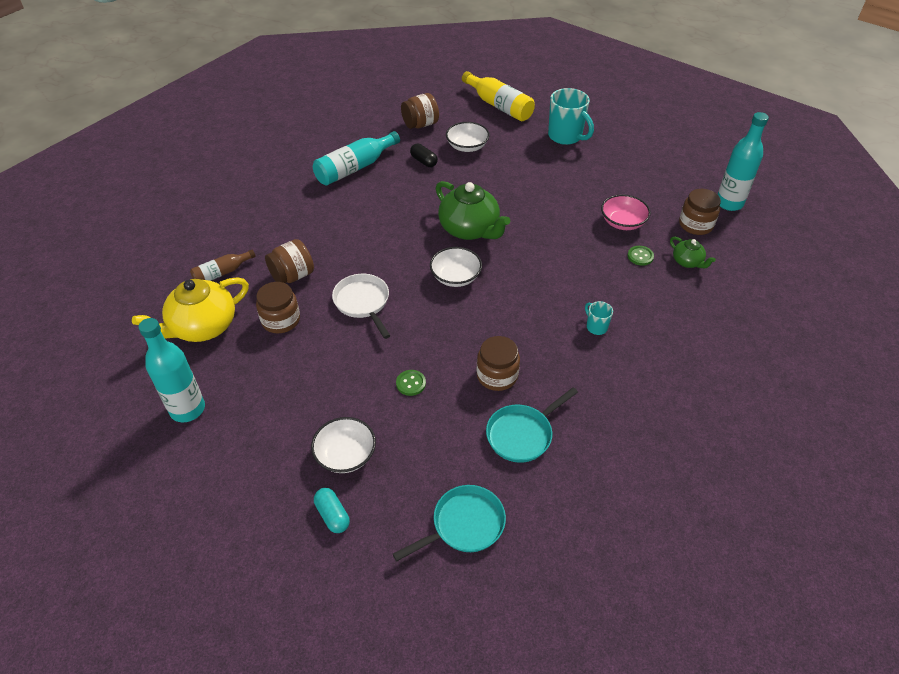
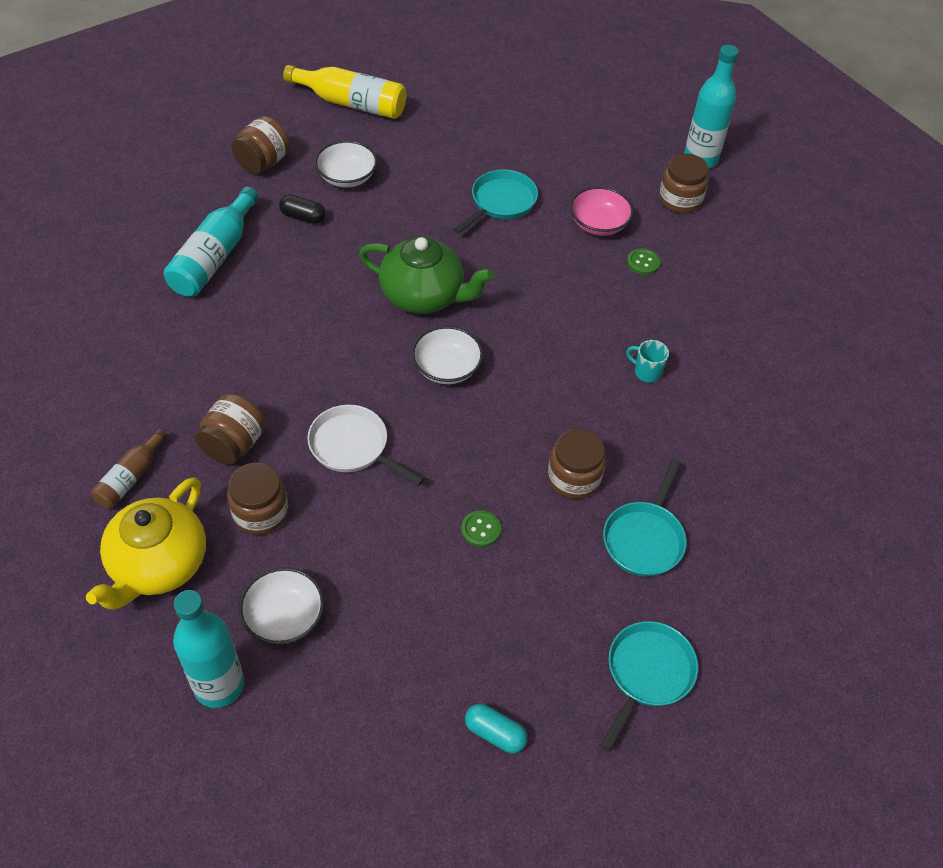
camera: 30 degrees left, 5 degrees up
white bowl [311,417,376,473] -> white bowl moved to [239,567,324,644]
turquoise mug [548,88,594,145] -> none
green teapot [670,237,716,268] -> none
none -> turquoise pan [453,169,538,234]

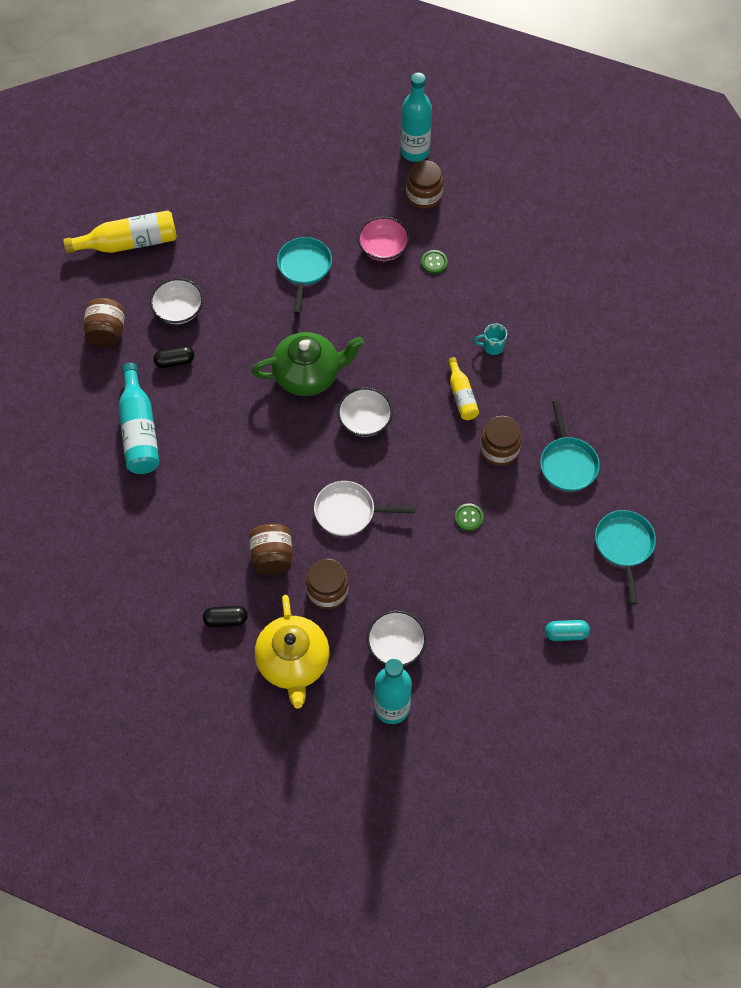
camera: 30 degrees left, 10 degrees up
brown bottle [91,429,167,508] -> black capsule [203,606,248,627]
none -> yellow bottle [448,357,479,420]

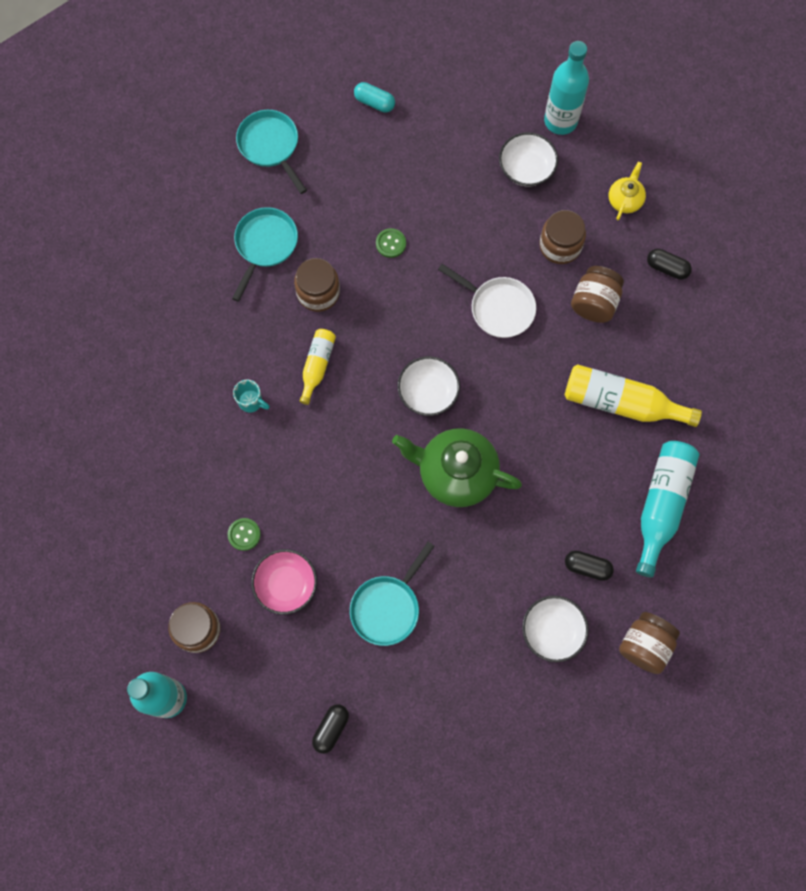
camera: 150 degrees left, 10 degrees up
yellow bottle [63,210,177,253] -> yellow bottle moved to [565,364,702,427]
yellow teapot [255,595,329,709] -> yellow teapot [609,162,646,220], size x0.50
turquoise pan [595,510,656,604] -> turquoise pan turned 120 degrees clockwise [236,110,307,194]
none -> black capsule [312,704,349,754]

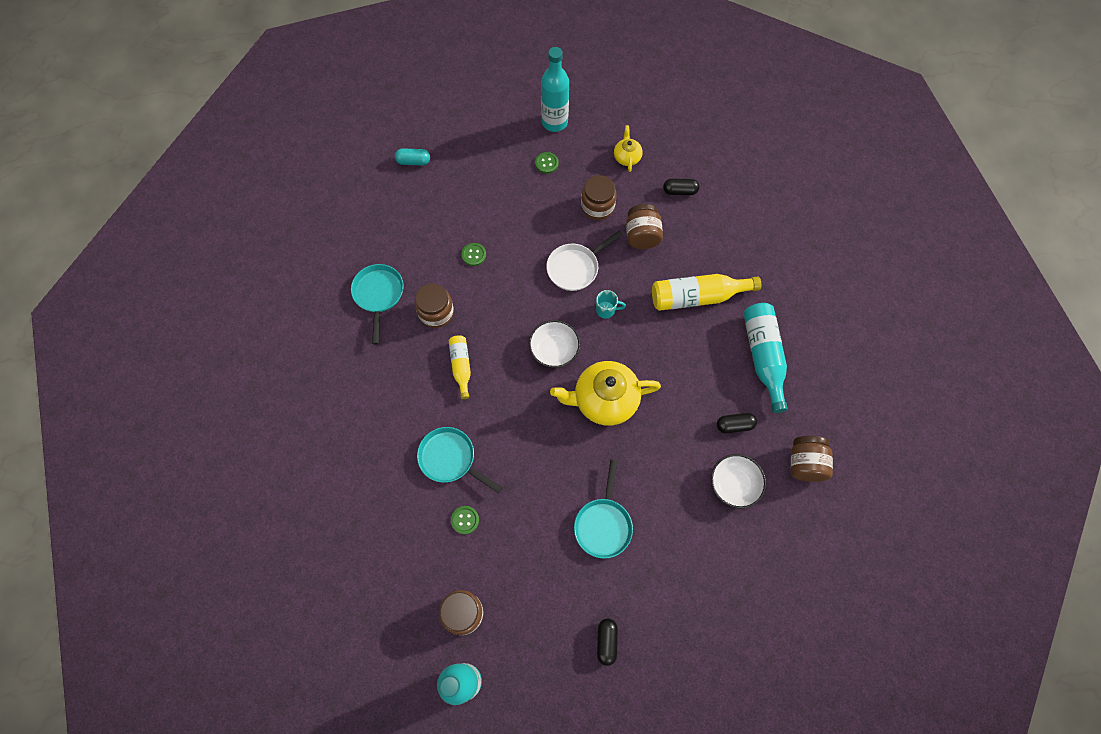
camera: 25 degrees left, 5 degrees down
turquoise mug [233,379,270,413] -> turquoise mug moved to [596,290,626,319]
turquoise pan [236,110,307,194] -> turquoise pan moved to [417,427,503,493]
pink bowl [251,549,317,615] -> none
green teapot [392,428,522,507] -> yellow teapot [550,361,661,426]
white pan [438,264,536,338] -> white pan turned 135 degrees clockwise [546,231,623,291]
white bowl [499,132,558,186] -> green button [535,152,559,174]

